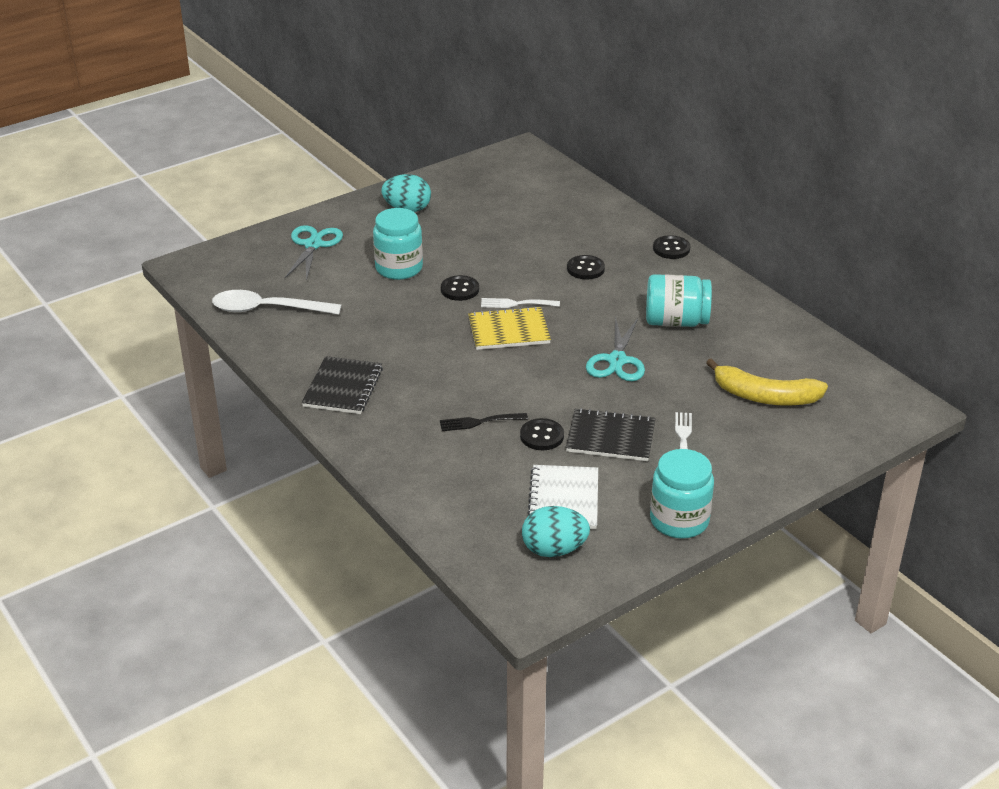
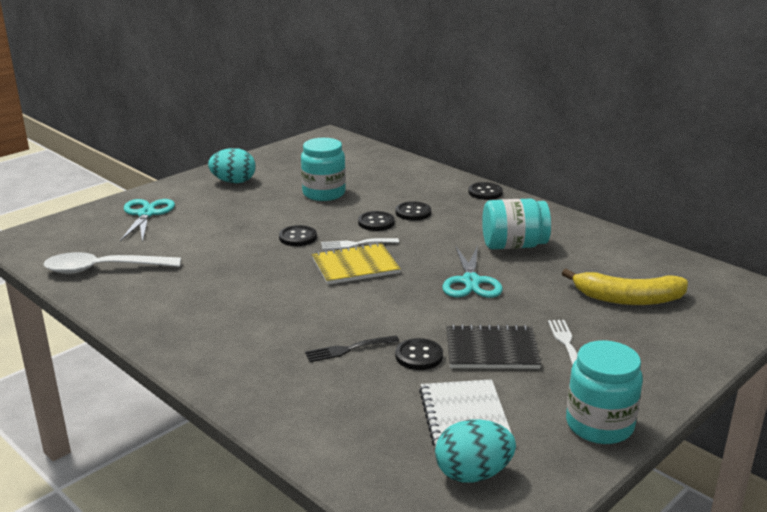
camera: 10 degrees left, 10 degrees down
black notebook [302,356,383,414] -> none
turquoise jar [373,208,423,280] -> turquoise jar moved to [301,138,346,201]
none -> black button [358,211,395,231]

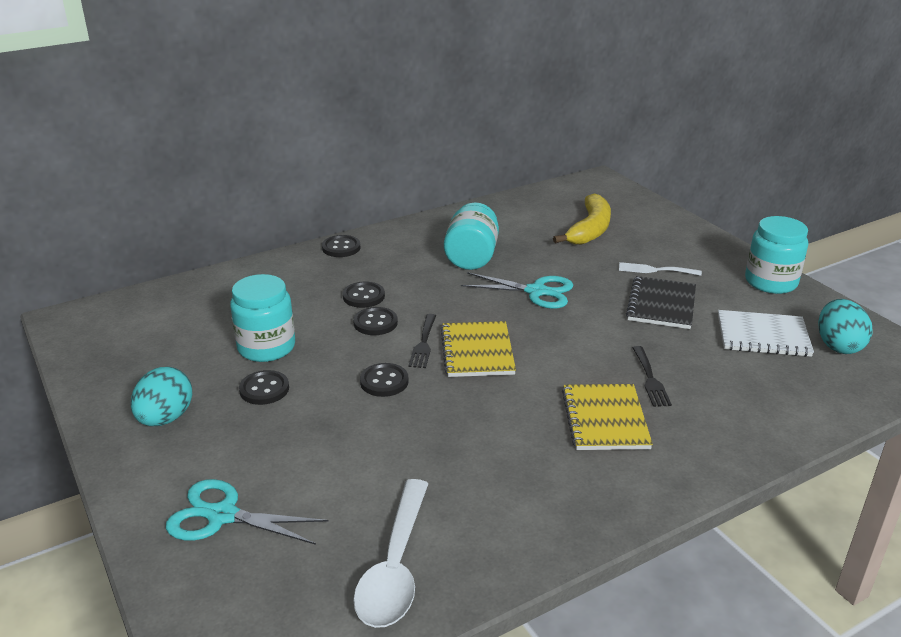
camera: 75 degrees left, 5 degrees up
white fork [321,238,399,250] -> black fork [408,314,436,368]
black button [395,338,443,370] -> black button moved to [239,370,289,405]
none -> yellow notebook [562,384,653,450]

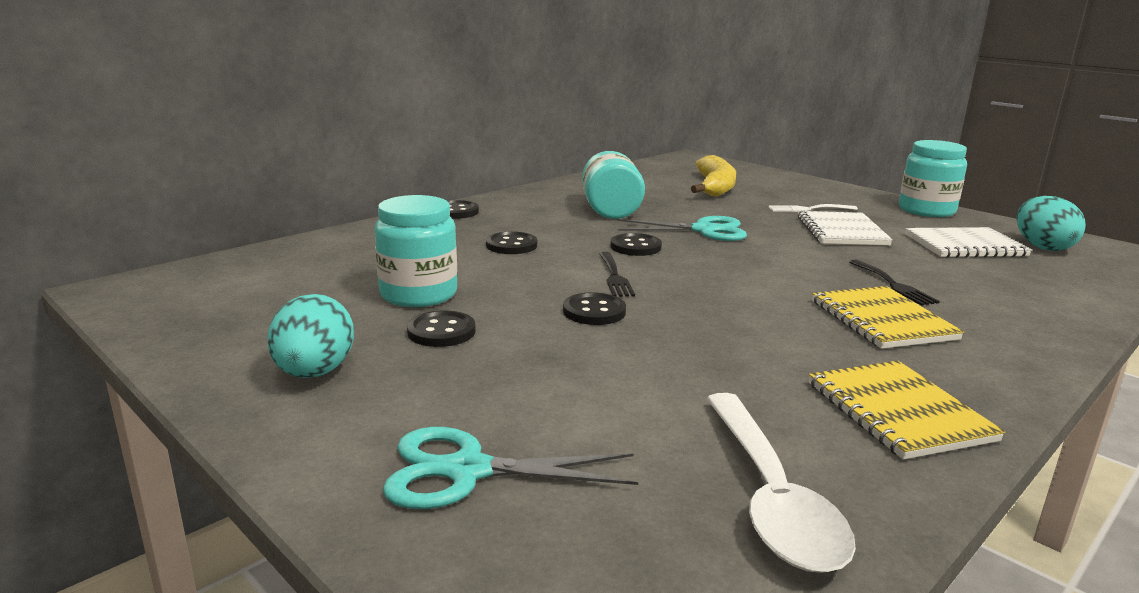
camera: 15 degrees left, 10 degrees down
black button [353,307,398,335] -> black button moved to [610,233,662,256]
yellow notebook [441,321,516,377] -> yellow notebook moved to [809,361,1005,460]
black notebook [626,276,696,329] -> white notebook [798,210,893,246]

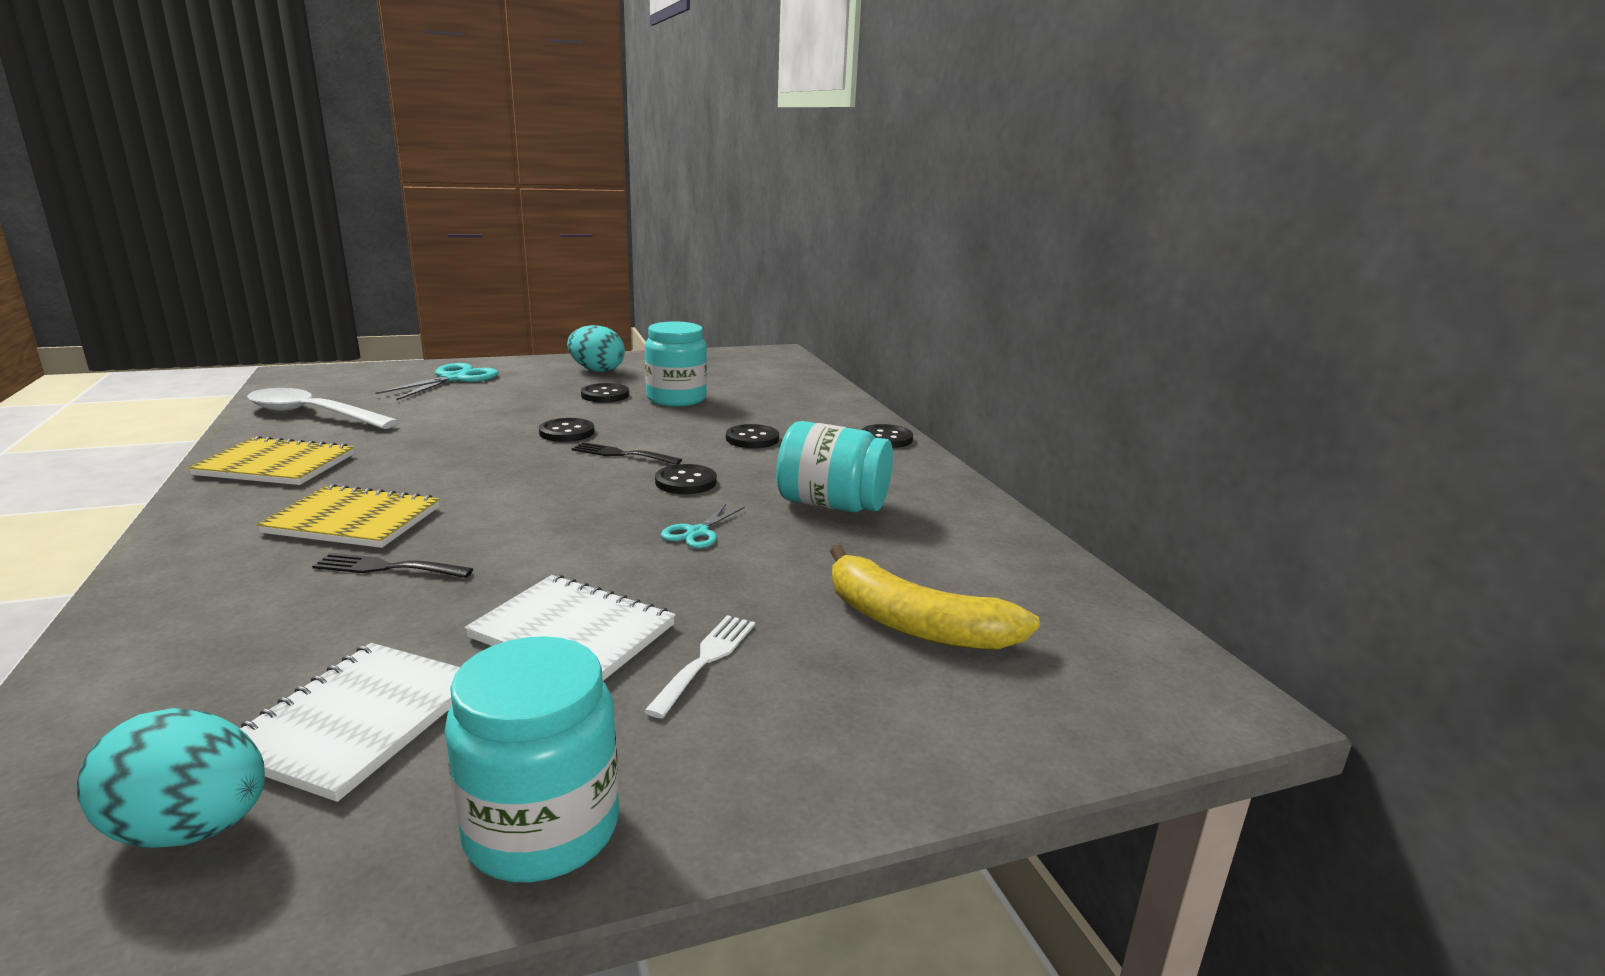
camera: 115 degrees right, 0 degrees up
turquoise scissors [617,216,747,241] -> turquoise scissors [661,504,745,548], size x0.58

